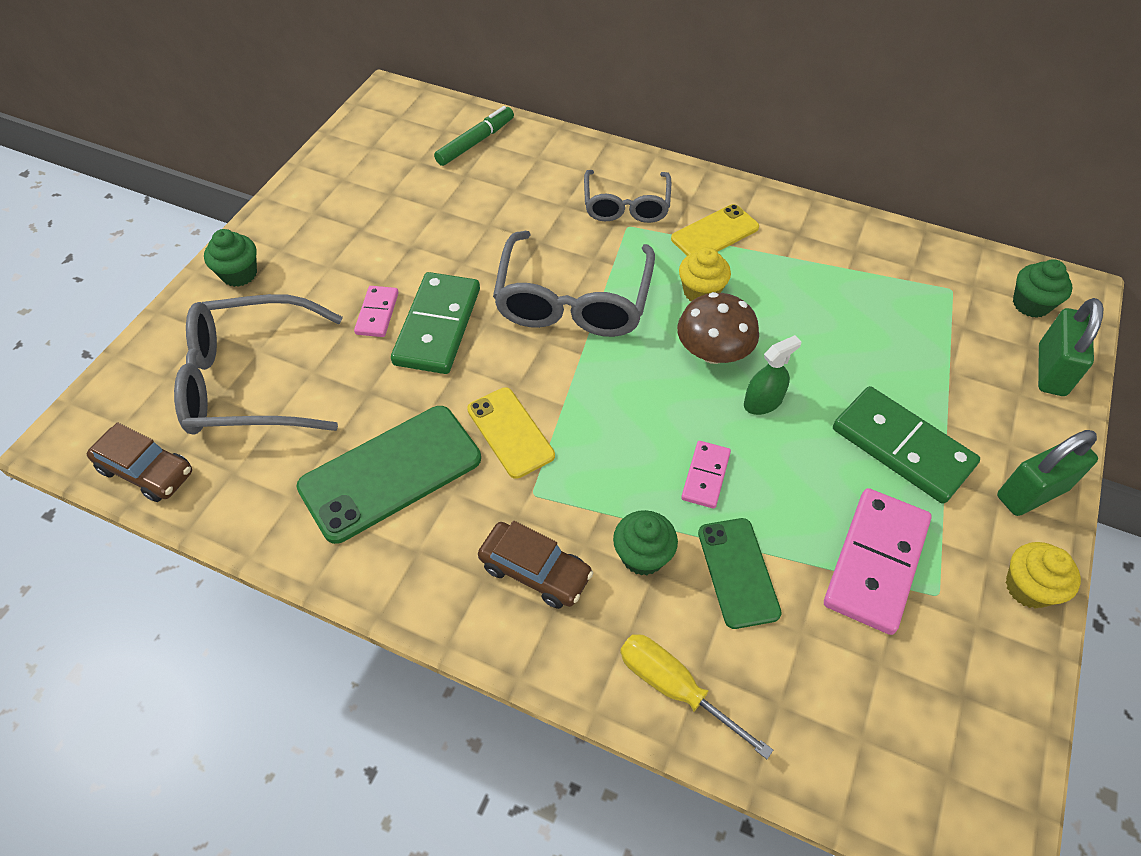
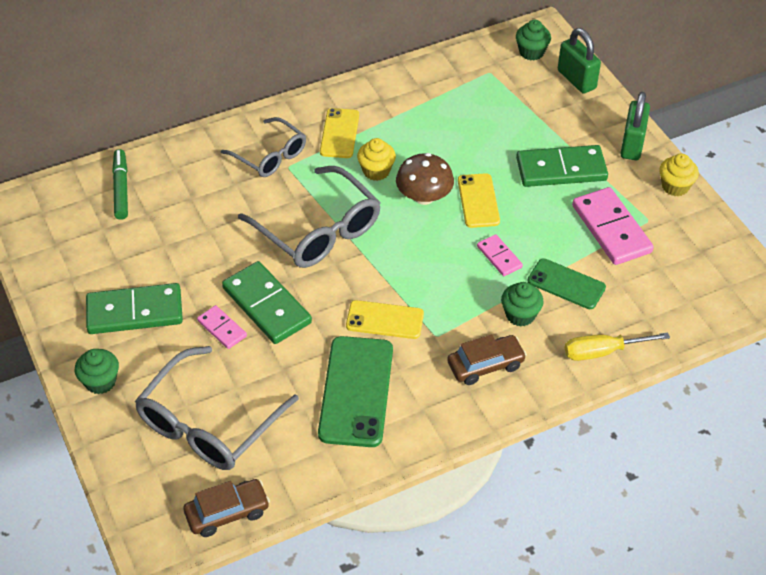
camera: 50 degrees left, 5 degrees down
green spray bottle [744,335,802,415] -> yellow phone [458,173,500,228]
none -> green domino [86,283,183,334]

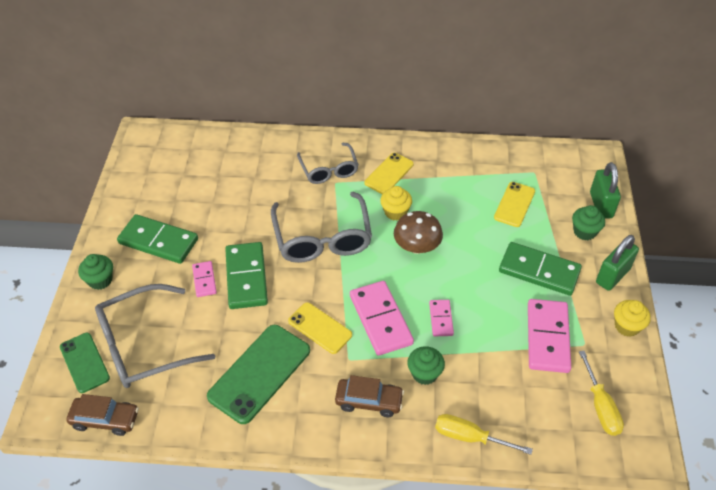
camera: 30 degrees right, 0 degrees up
green marker [112,149,128,220] -> none
yellow phone [458,173,500,228] -> yellow phone moved to [494,182,535,227]
green cupcake [516,20,551,60] -> green cupcake moved to [572,205,605,240]
green phone [527,258,606,309] -> green phone moved to [60,333,110,393]
none -> pink domino [350,281,414,356]
none -> yellow screwdriver [579,351,624,436]

